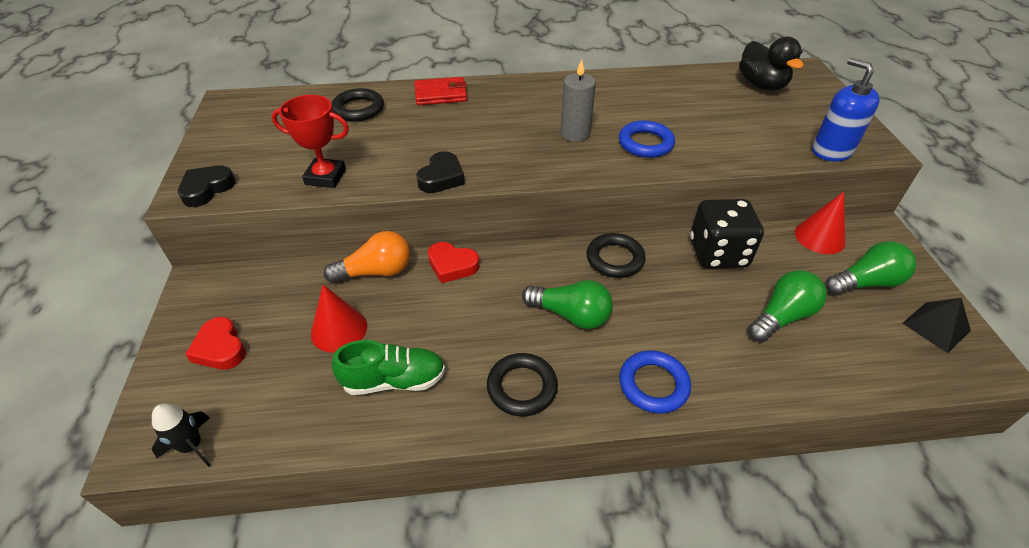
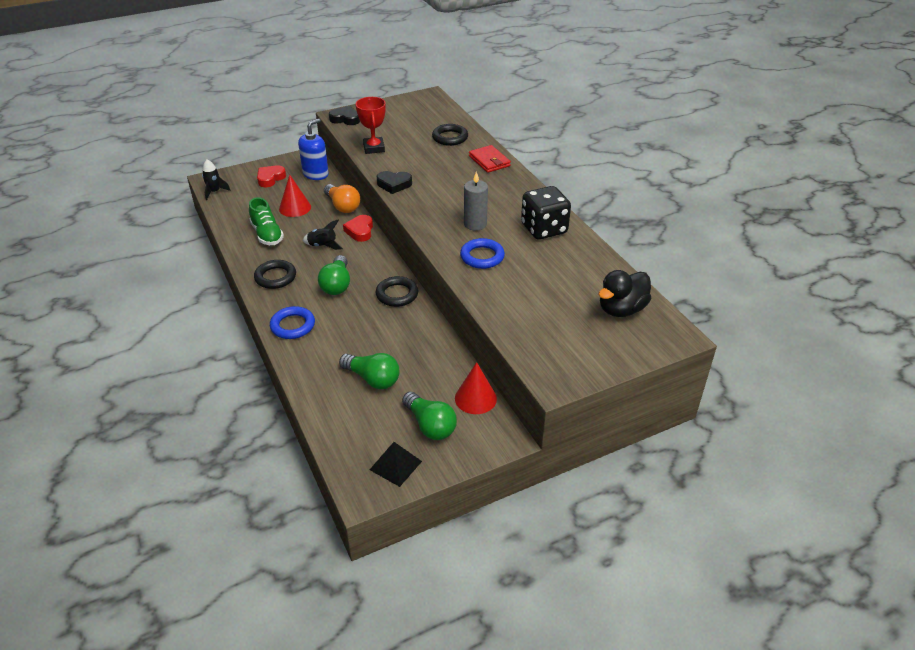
camera: 70 degrees right, 5 degrees down
black dice [690,199,764,269] -> black dice moved to [521,186,571,240]
blue soap dispenser [812,58,880,162] -> blue soap dispenser moved to [298,119,329,180]
none -> black rocket [303,219,343,250]

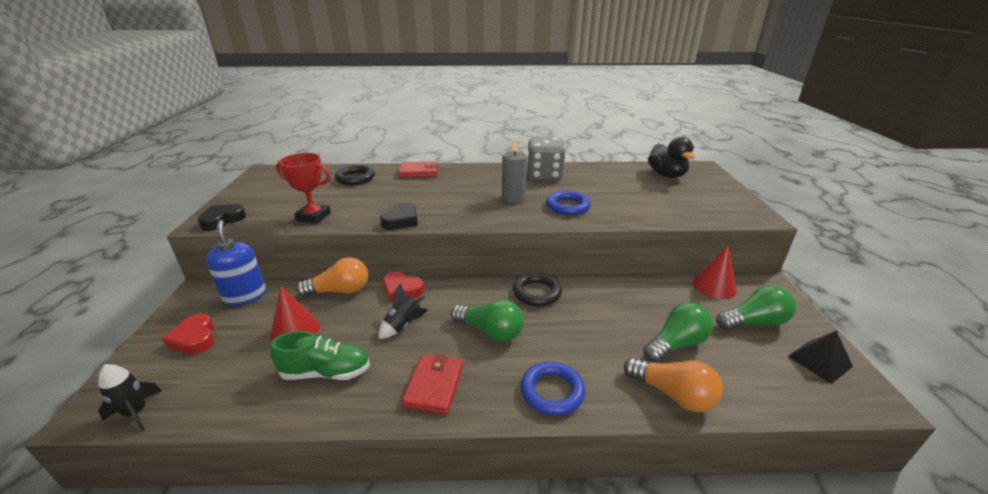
camera: 65 degrees left, 10 degrees down
black ring [254,260,296,289] -> red wallet [401,353,463,414]
black dice [521,186,571,240] -> grey dice [527,138,566,180]
none -> orange light bulb [624,357,723,412]

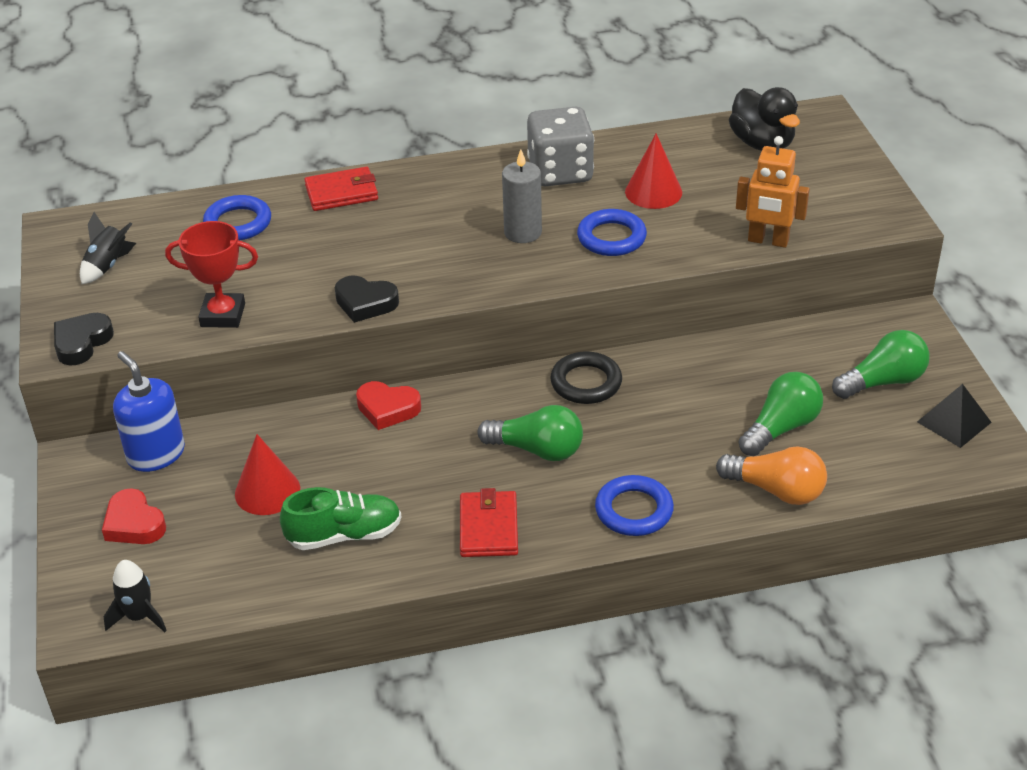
camera: 10 degrees left, 10 degrees up
orange light bulb [296,257,368,297] -> none
black ring [335,165,375,185] -> blue ring [203,195,271,241]
black rocket [379,283,428,339] -> black rocket moved to [80,212,136,284]
black heart [380,203,418,230] -> black heart turned 90 degrees clockwise [335,276,399,323]
red cone [693,245,737,299] -> red cone moved to [625,133,682,209]
none -> orange robot [736,136,810,248]

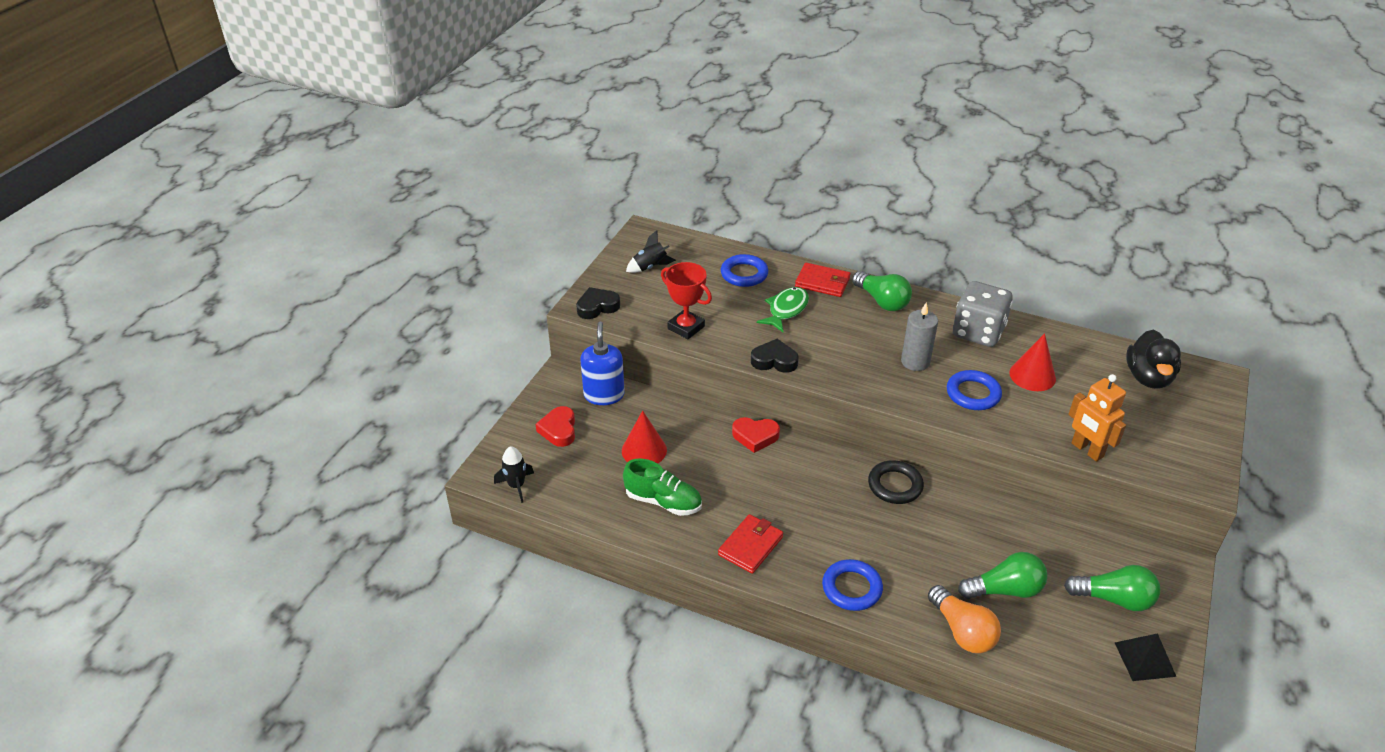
camera: 35 degrees right, 0 degrees up
black heart [335,276,399,323] -> black heart turned 135 degrees clockwise [751,339,799,373]
red heart [356,381,421,430] -> red heart turned 45 degrees counterclockwise [732,417,780,453]
green light bulb [477,405,583,461] -> green light bulb moved to [852,271,912,311]
none -> green fish [757,287,809,332]

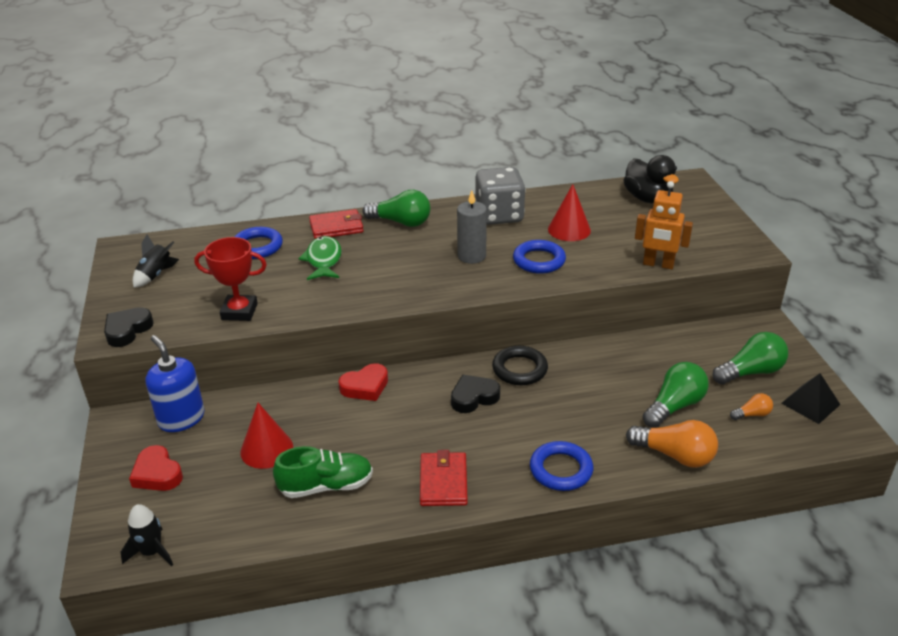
camera: 35 degrees left, 5 degrees down
black heart [751,339,799,373] -> black heart moved to [451,375,500,413]
none -> orange light bulb [730,393,773,420]

